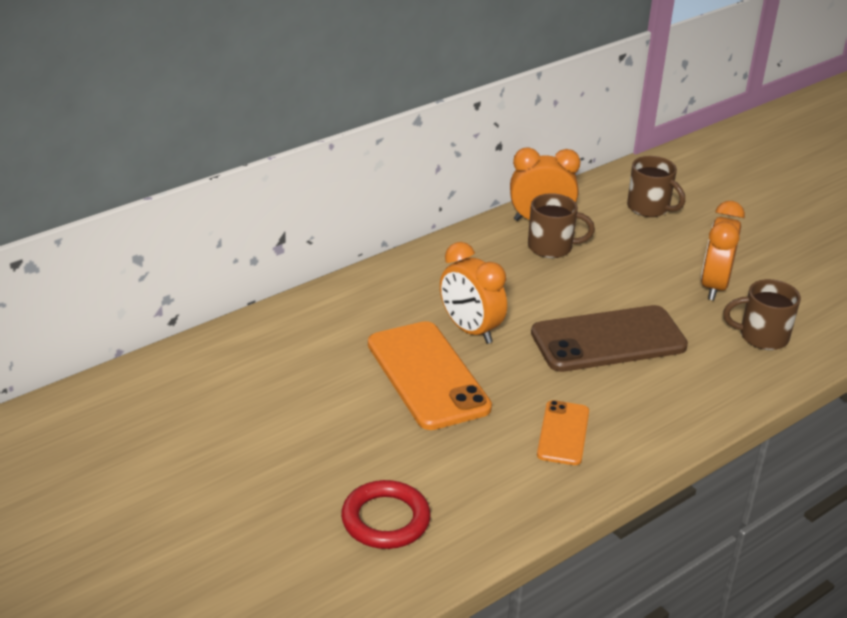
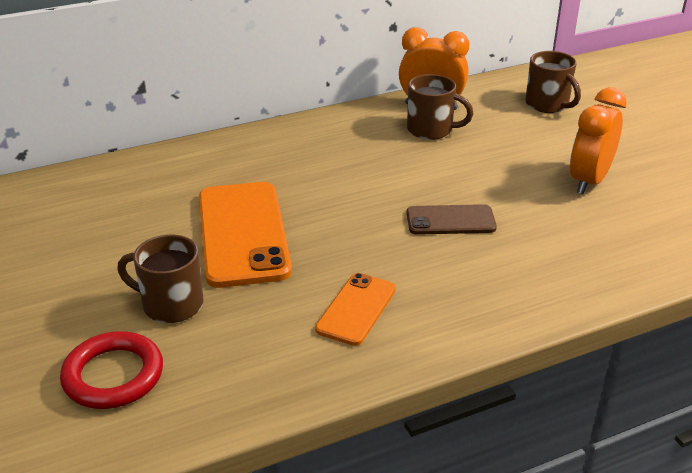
camera: 15 degrees right, 0 degrees up
orange clock [440,242,507,344] -> none
brown phone [531,305,688,372] -> brown phone [406,204,497,235], size x0.55
brown mug [723,279,801,350] -> brown mug moved to [117,235,204,323]

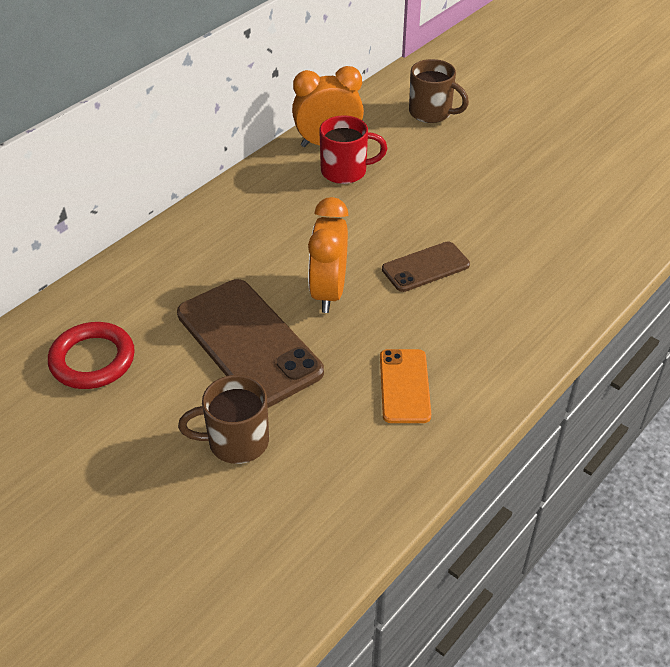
camera: 25 degrees left, 10 degrees up
red ring [60,331,163,409] -> red ring moved to [48,322,135,389]
orange phone [199,182,292,288] -> brown phone [177,279,324,408]
brown mug [407,74,474,140] -> red mug [319,116,388,184]
orange clock [570,87,627,194] -> orange clock moved to [308,197,349,313]

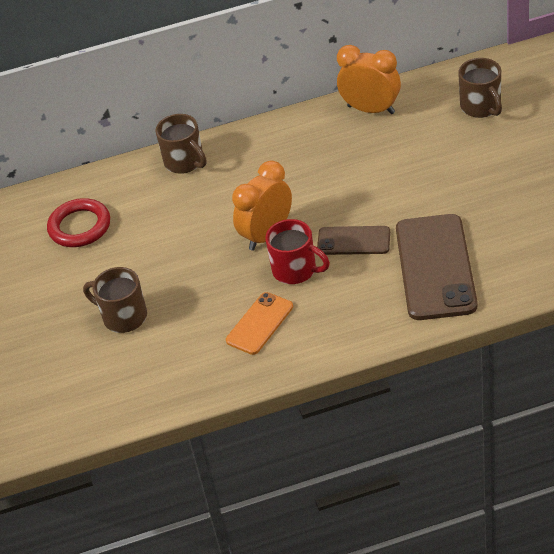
camera: 40 degrees right, 0 degrees up
brown phone [177,279,324,408] -> brown phone moved to [396,214,477,320]
red mug [319,116,388,184] -> red mug moved to [265,219,330,284]
none -> brown mug [155,114,206,174]

